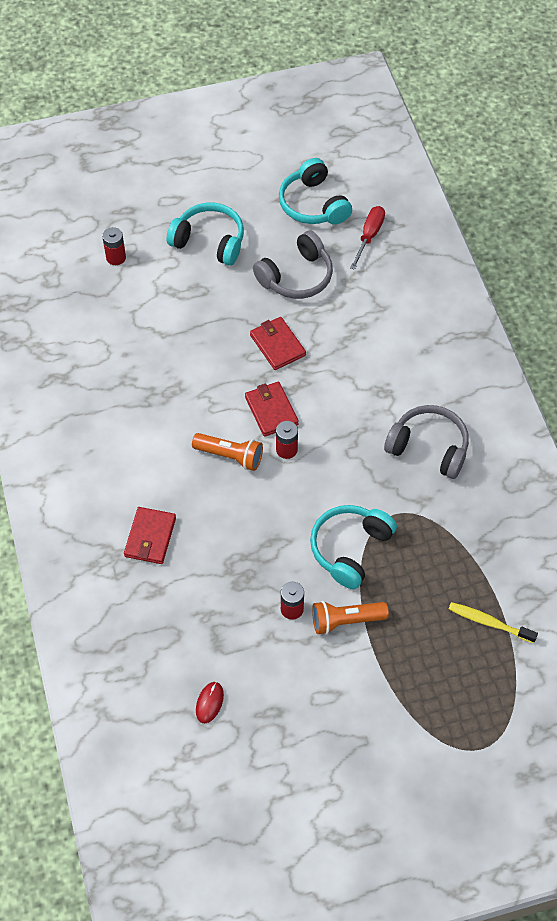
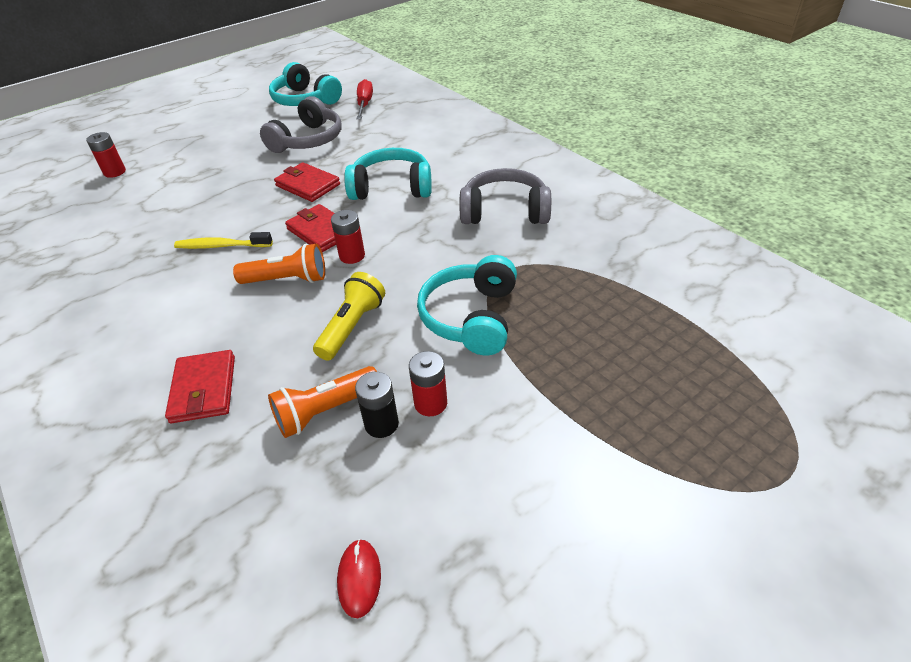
camera: 20 degrees left, 15 degrees down
turquoise headphones [167,203,244,266] -> turquoise headphones moved to [344,148,432,200]
orange flashlight [312,601,389,635] -> orange flashlight moved to [268,366,377,438]
yellow toothbrush [449,602,538,643] -> yellow toothbrush moved to [174,232,273,249]
none -> yellow flashlight [313,272,385,361]
none -> black battery [355,372,399,438]

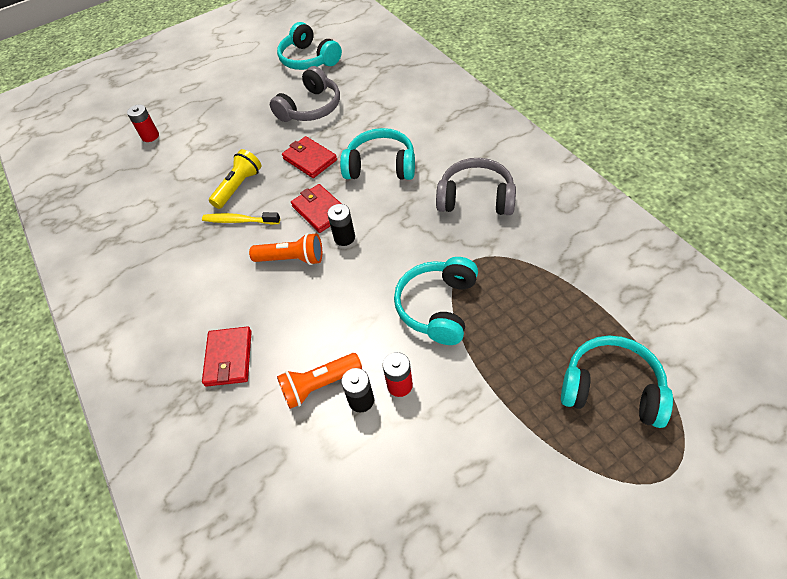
camera: 10 degrees right, 10 degrees up
yellow flashlight [313,272,385,361] -> yellow flashlight moved to [209,149,261,209]
red battery [331,210,365,264] -> black battery [327,204,355,246]
red mouse [337,539,381,618] -> none
red screwdriver [357,79,373,119] -> none
none -> turquoise headphones [561,336,673,428]

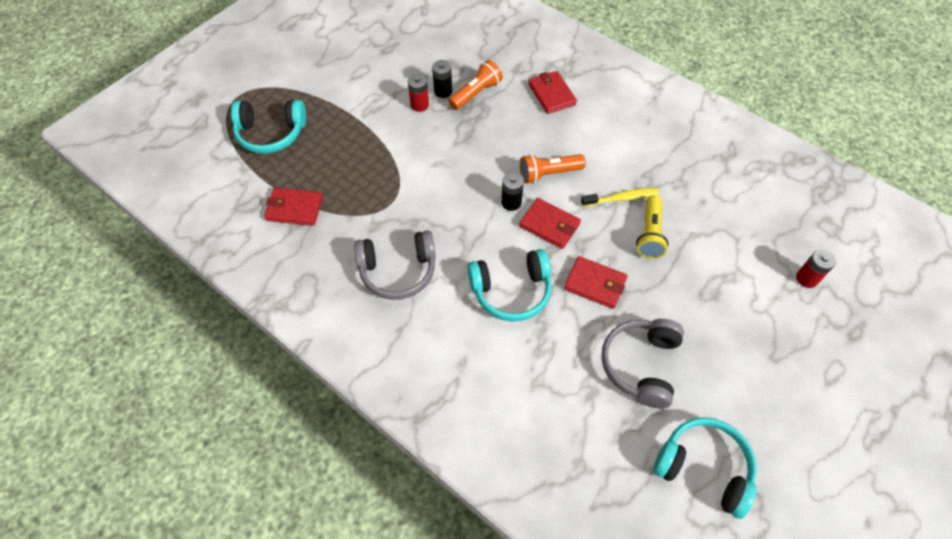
camera: 155 degrees right, 5 degrees up
turquoise headphones [394,257,478,345] -> none
none -> red wallet [264,188,323,225]

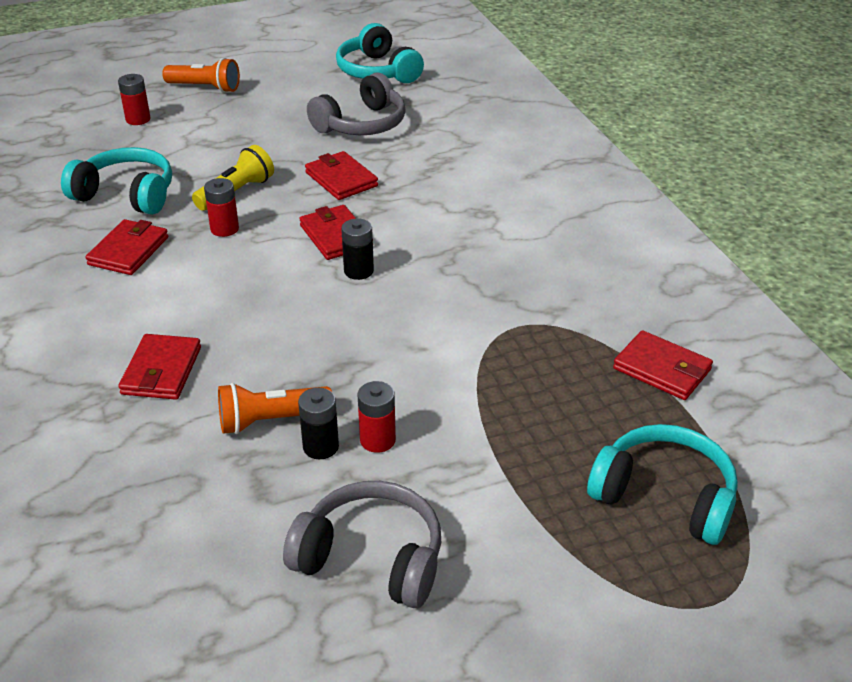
camera: 150 degrees left, 20 degrees down
grey headphones [354,230,436,300] -> grey headphones moved to [283,481,441,608]
turquoise headphones [468,249,552,321] -> turquoise headphones moved to [61,147,172,215]
orange flashlight [520,154,586,184] -> orange flashlight moved to [162,58,240,93]
yellow toothbrush [581,188,659,207] -> red battery [204,178,239,237]
none -> red wallet [86,219,168,275]

